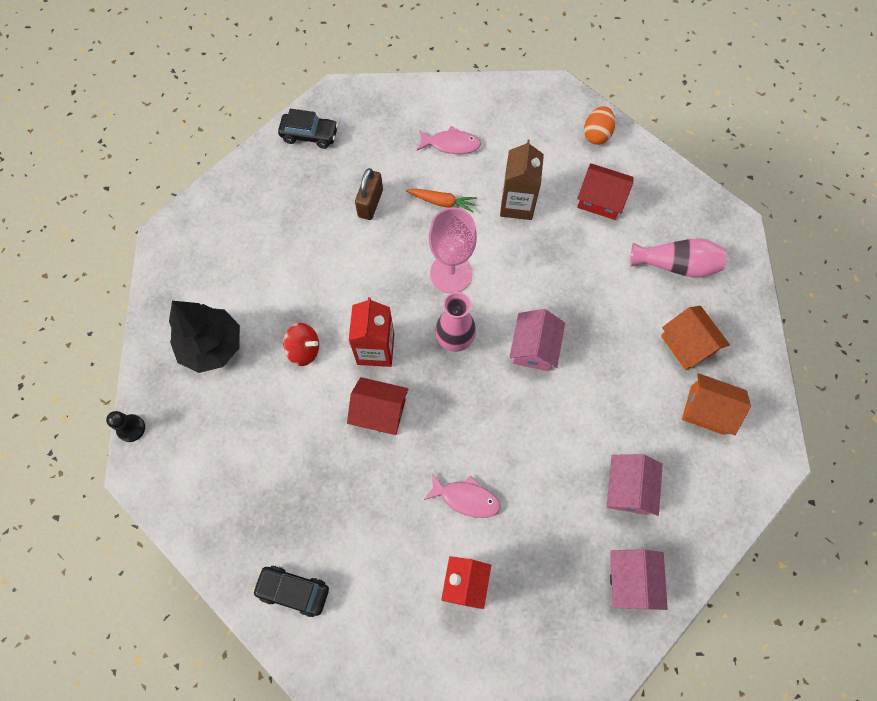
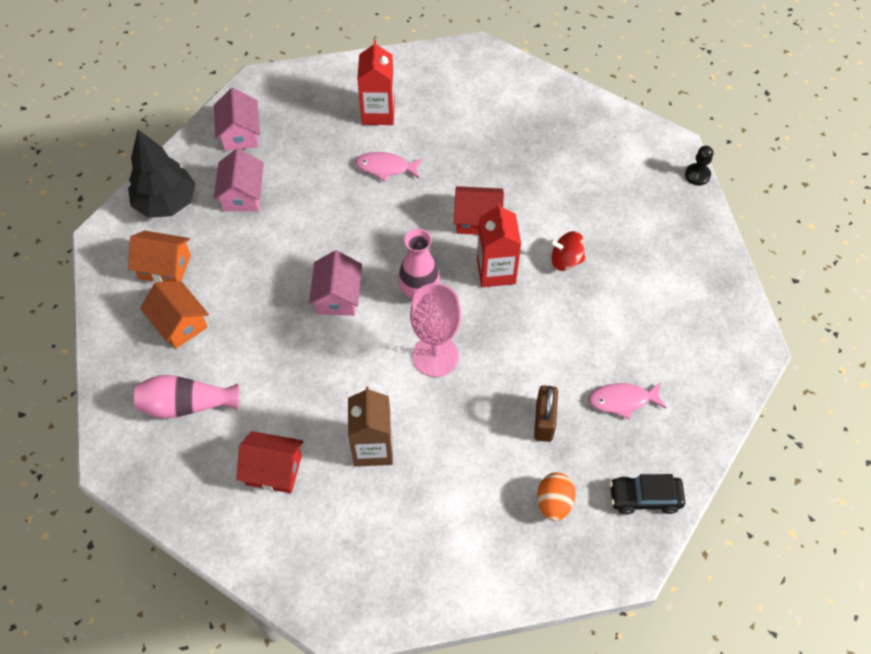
camera: 170 degrees right, 10 degrees down
black tree [169,301,240,373] -> black tree moved to [128,130,196,218]
black car [252,566,329,617] -> none
orange carrot [406,188,477,213] -> none
pink fish [417,126,481,154] -> pink fish moved to [588,382,666,420]
orange egg [584,106,615,145] -> orange egg moved to [537,472,576,521]

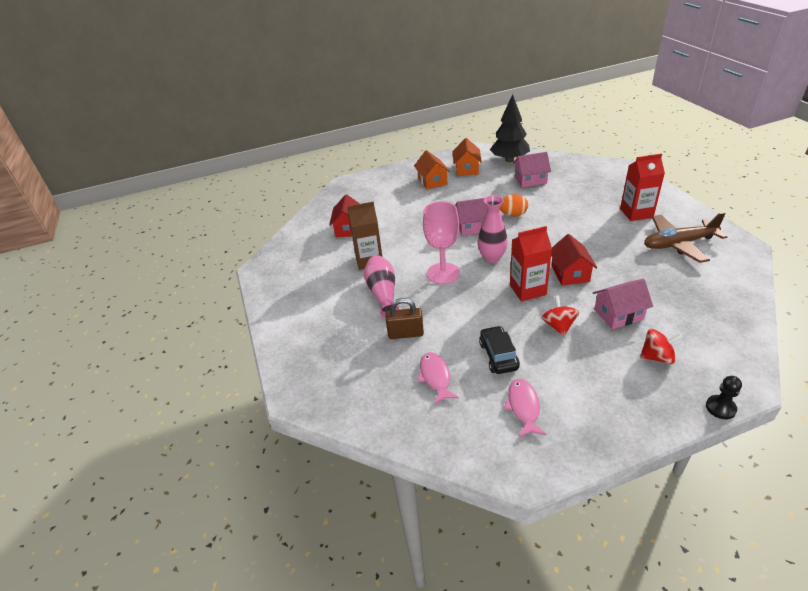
camera: 85 degrees right, 20 degrees down
pink vase [134,375,239,419] -> pink vase moved to [364,255,400,318]
orange house [140,282,209,349] -> orange house turned 60 degrees counterclockwise [414,150,450,189]
pink house [214,88,260,151] -> pink house moved to [593,279,653,329]
pink fish [355,152,423,182] -> pink fish moved to [504,379,547,437]
orange egg [537,472,576,521] -> orange egg moved to [500,194,528,216]
black car [610,474,685,515] -> black car moved to [479,326,520,374]
none -> red spinning top [640,329,682,364]
none -> brown plane [644,212,728,263]

